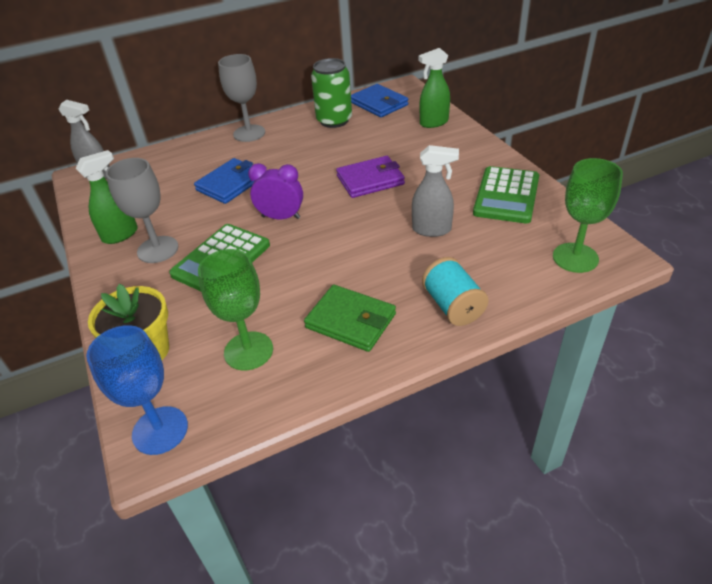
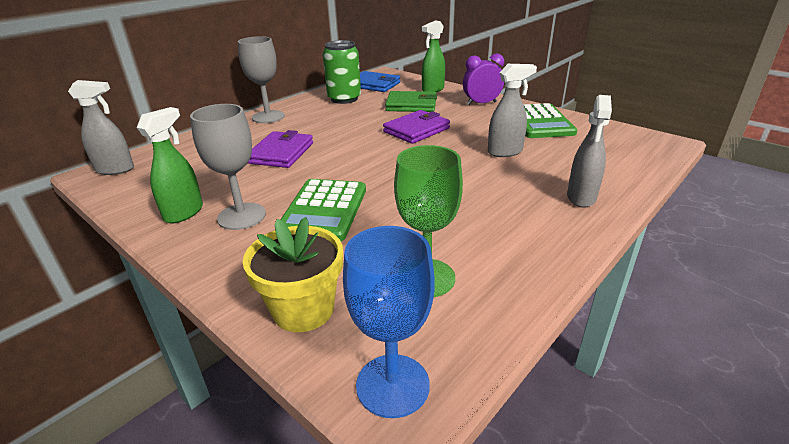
camera: 25 degrees left, 10 degrees down
blue wallet [194,158,254,204] -> purple wallet [248,130,313,168]
purple clock [248,163,303,219] -> purple clock moved to [463,53,504,105]
green wallet [304,285,396,352] -> green wallet moved to [385,91,437,112]
turquoise spool [422,257,488,326] -> grey spray bottle [567,95,612,208]
green goblet [553,158,623,273] -> none

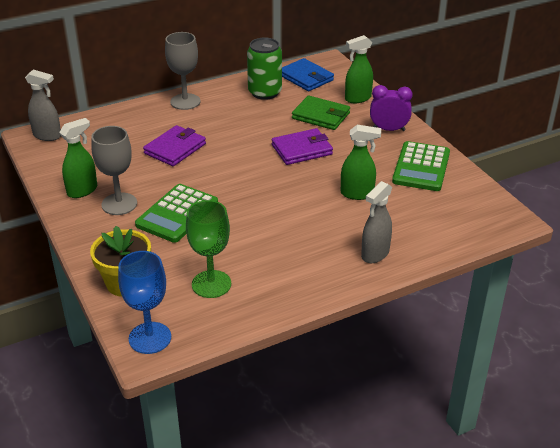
camera: 20 degrees right, 5 degrees up
grey spray bottle [488,64,537,157] -> green spray bottle [341,125,381,200]

